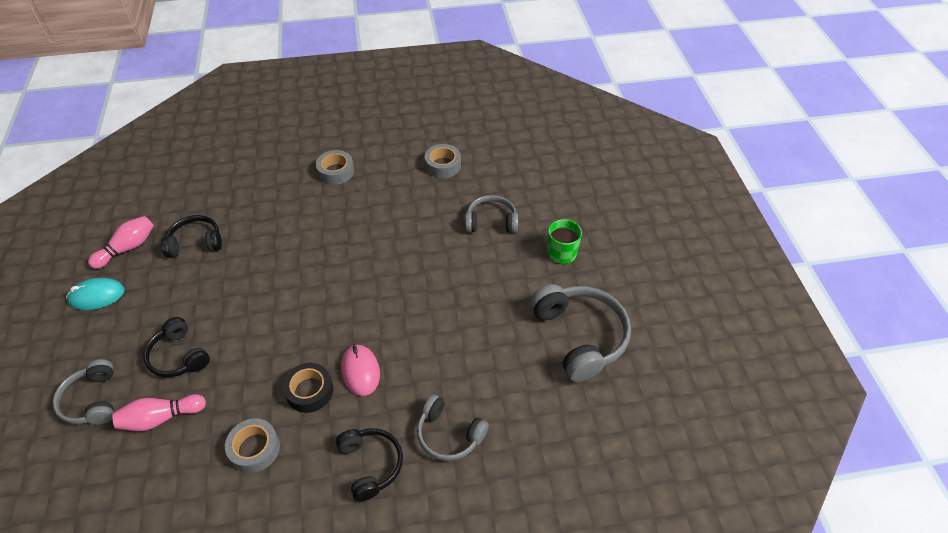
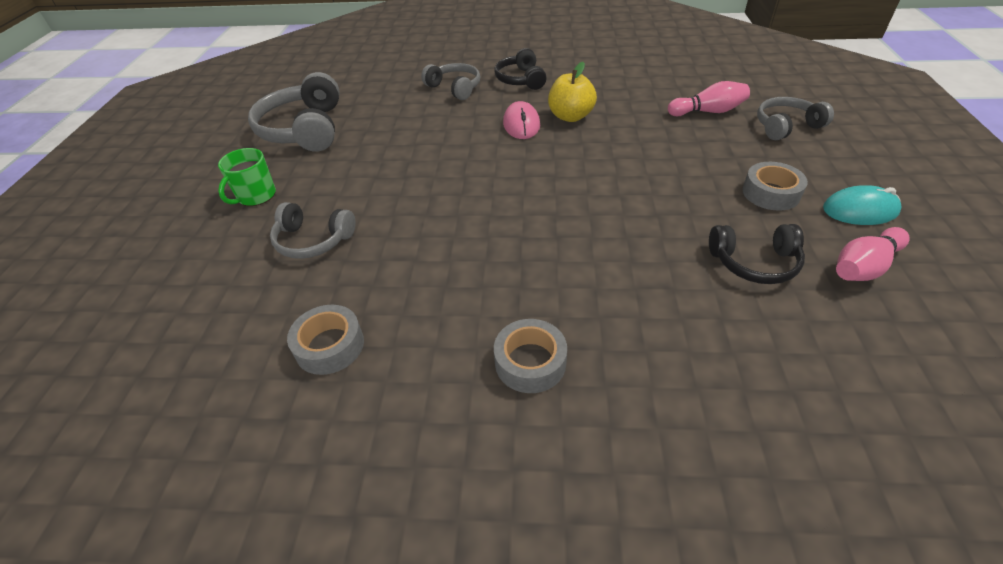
camera: 165 degrees left, 5 degrees down
grey headphones [53,359,114,425] -> grey headphones turned 105 degrees counterclockwise [757,97,834,140]
black headphones [143,317,210,377] -> none
grey tape [225,419,280,473] -> grey tape moved to [742,162,808,211]
black tape [283,363,333,413] -> yellow apple [548,62,597,122]

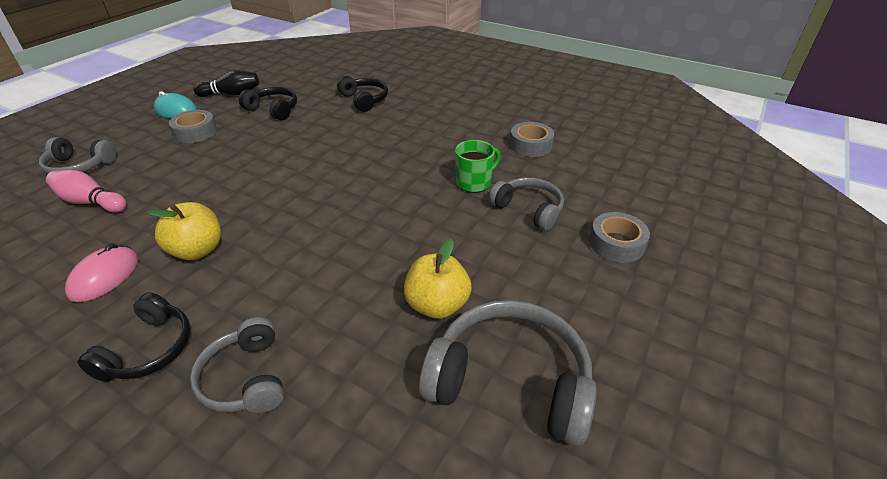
camera: 155 degrees left, 5 degrees down
green mug [218,148,276,206] -> green mug moved to [455,140,501,193]
grey headphones [248,72,340,152] -> grey headphones turned 90 degrees counterclockwise [419,300,597,446]
grey tape [494,319,567,393] -> grey tape moved to [589,212,650,263]
pink mouse [503,101,540,139] -> pink mouse moved to [65,243,138,302]
pink bowling pin [836,227,910,281] -> black bowling pin [193,70,259,97]
none -> black headphones [337,76,388,112]
none -> yellow apple [404,239,472,319]

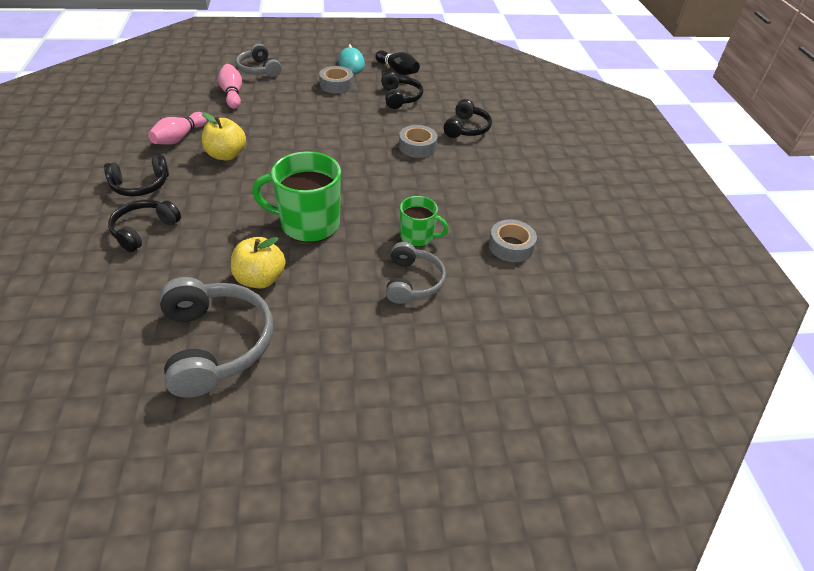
camera: 50 degrees right, 5 degrees up
pink mouse [65,243,138,302] -> pink bowling pin [148,112,207,145]
grey headphones [190,317,284,413] -> black headphones [108,200,181,252]
grey tape [589,212,650,263] -> grey tape moved to [399,125,438,158]
none -> green mug [252,152,341,243]

